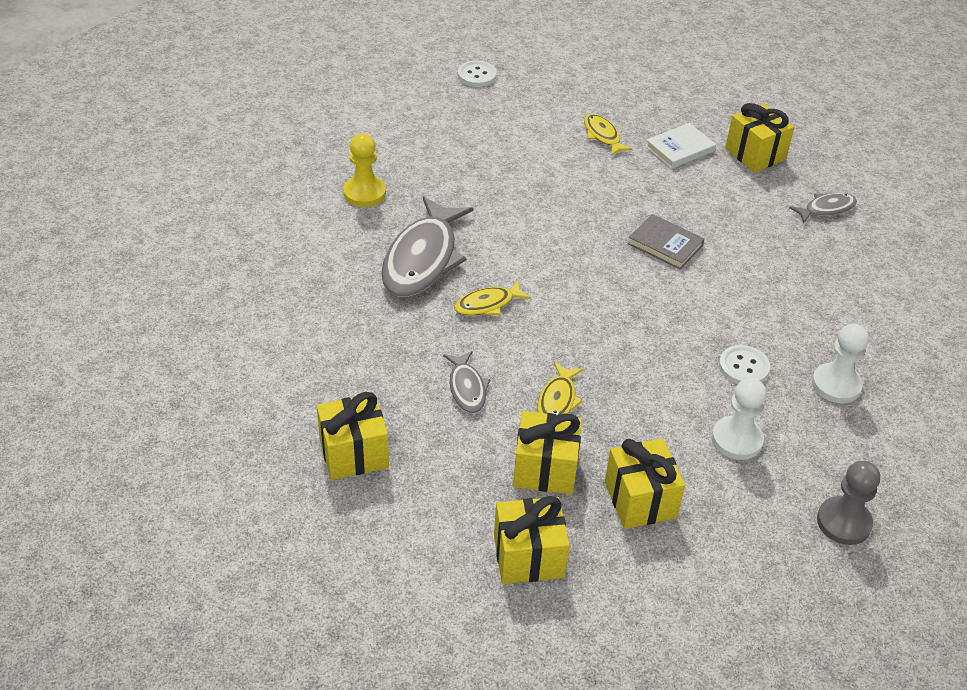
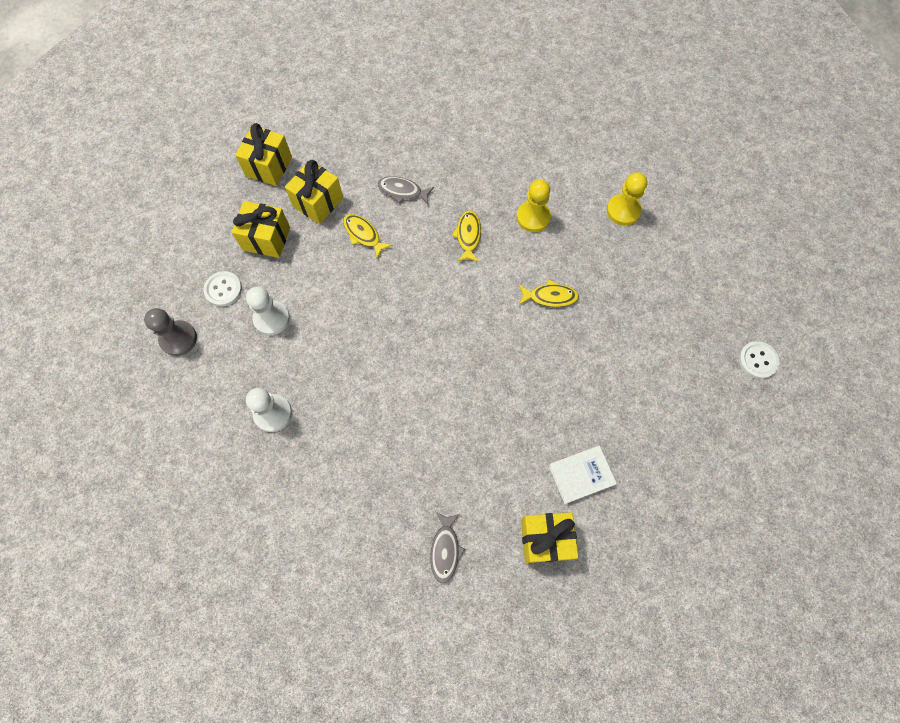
camera: 120 degrees right, 25 degrees up
yellow gift [317,392,389,480] -> none
grey fish [381,196,473,297] -> yellow pawn [517,179,551,232]
yellow fish [584,114,633,156] -> yellow fish moved to [519,280,579,307]
grey book [628,214,705,270] -> none
white book [645,123,716,169] -> white book turned 75 degrees clockwise [549,446,617,504]
white button [719,345,770,384] -> white button moved to [204,271,242,307]

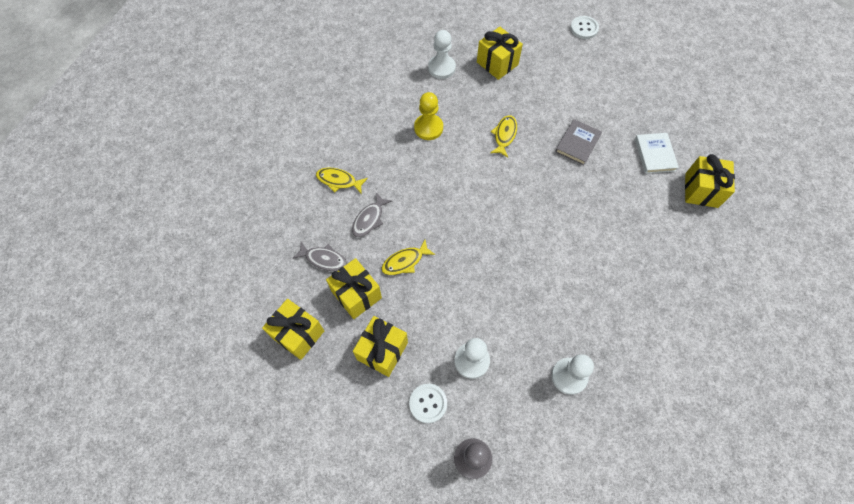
camera: 75 degrees left, 5 degrees down
grey fish [430,512,465,584] -> grey fish moved to [292,242,347,271]
yellow fish [452,210,481,262] -> yellow fish moved to [316,168,368,193]
yellow pawn [607,172,647,226] -> white pawn [428,30,456,79]
none -> yellow gift [477,27,523,80]
none -> grey book [555,119,602,165]

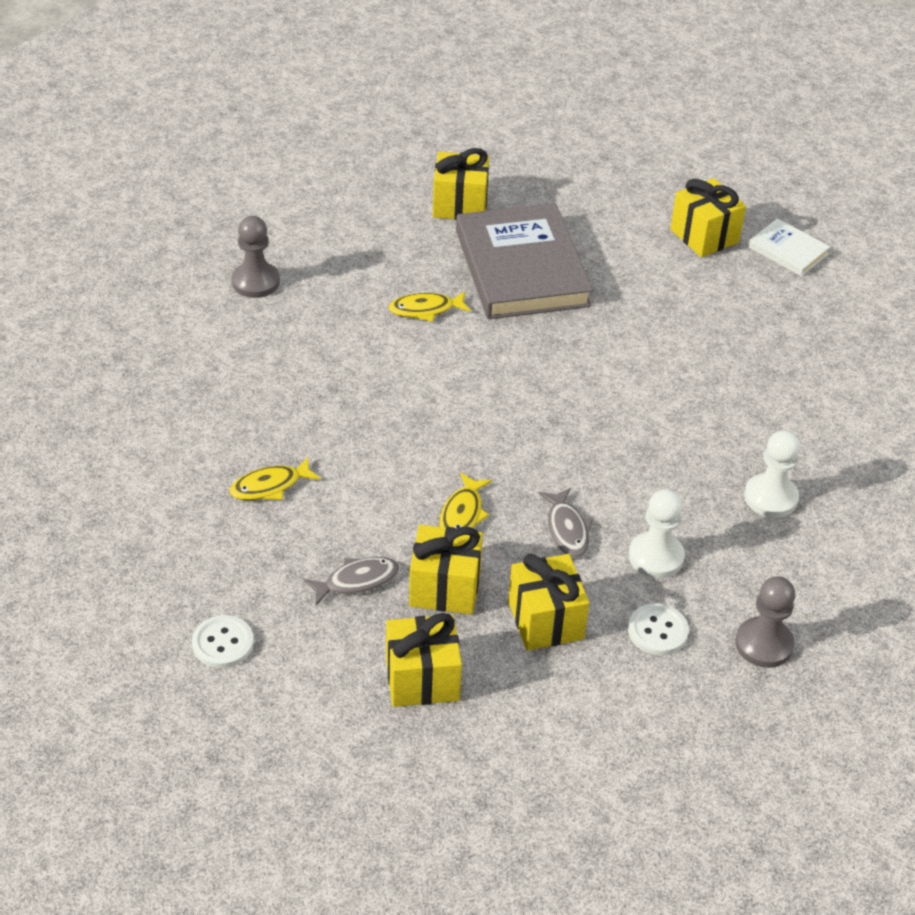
camera: 45 degrees left, 20 degrees down
grey fish [352,192,392,238] -> grey fish moved to [538,488,593,557]
yellow pawn [414,92,443,140] -> none
white pawn [428,30,456,79] -> grey pawn [232,216,280,298]
yellow gift [477,27,523,80] -> yellow gift moved to [433,148,489,220]
yellow fish [490,115,517,157] -> yellow fish turned 75 degrees counterclockwise [388,291,471,322]
grey book [555,119,602,165] -> grey book [456,203,593,319], size x2.12
white button [570,16,599,39] -> white button moved to [192,615,254,668]
white book [635,133,679,174] -> white book moved to [748,218,830,276]

